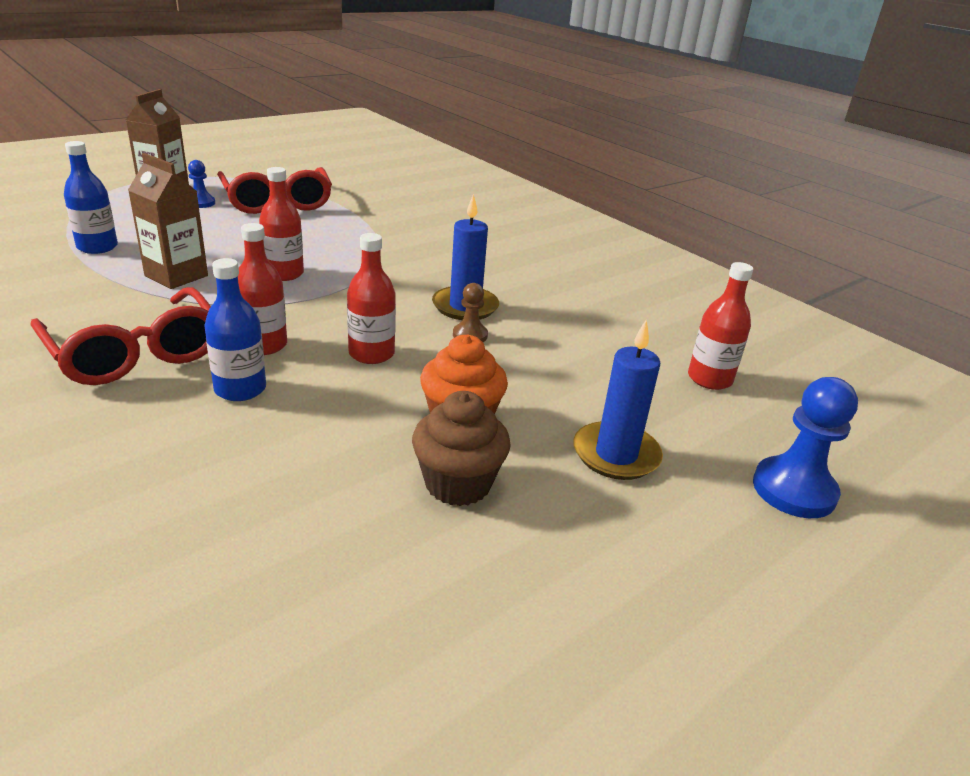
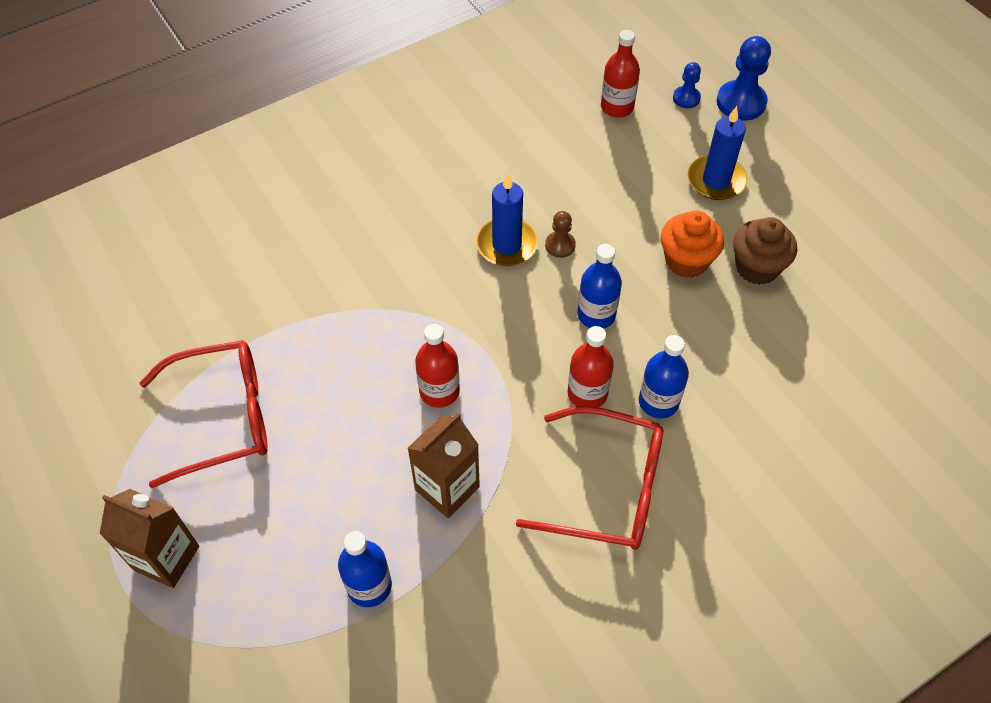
camera: 80 degrees left, 25 degrees up
red glasses [31,287,211,385] -> red glasses turned 45 degrees clockwise [516,406,663,550]
blue pawn [188,160,215,208] -> blue pawn moved to [673,62,701,108]
red bottle [347,233,396,364] -> blue bottle [578,244,622,329]

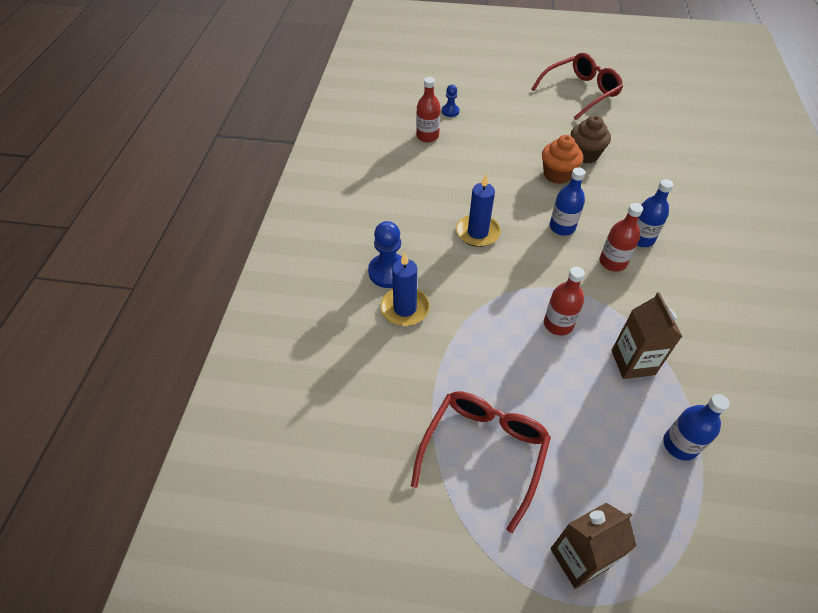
camera: 50 degrees left, 5 degrees down
red glasses [516,406,663,550] -> red glasses moved to [532,53,623,120]
brown pawn [545,211,576,258] -> none
blue candle [688,106,747,200] -> blue candle moved to [381,252,430,326]
blue pawn [717,36,771,121] -> blue pawn moved to [368,221,402,288]

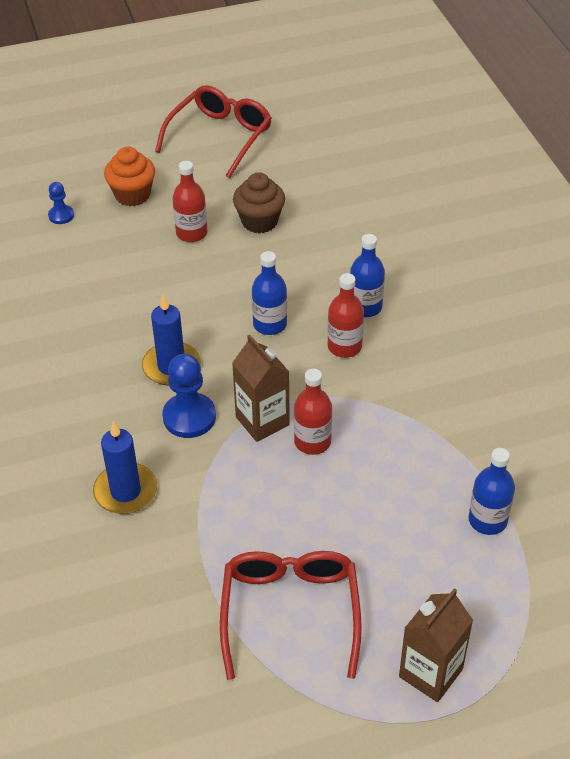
camera: 25 degrees left, 5 degrees down
blue pawn [368,221,402,288] -> blue pawn moved to [162,354,216,438]
red bottle [416,77,441,142] -> red bottle moved to [173,161,207,242]
orange cupcake [542,135,583,184] -> orange cupcake moved to [104,146,155,206]
brown carton [611,292,682,379] -> brown carton moved to [232,334,290,442]

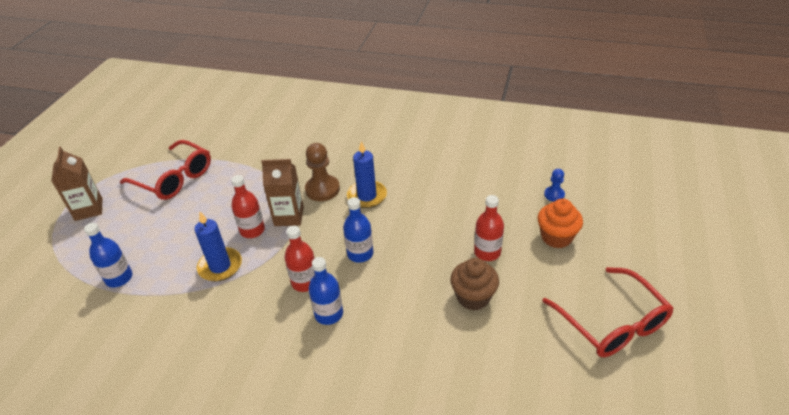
camera: 125 degrees right, 5 degrees down
blue candle [93,421,157,514] -> blue candle moved to [194,212,242,281]
blue pawn [162,354,216,438] -> brown pawn [305,143,340,201]

